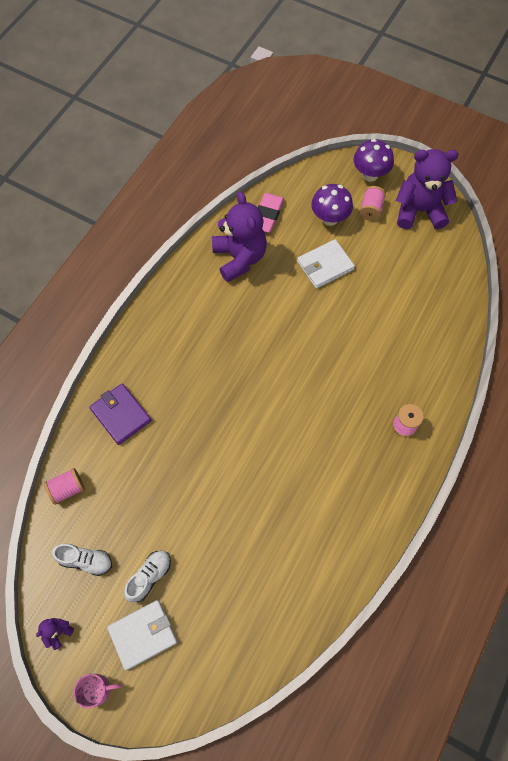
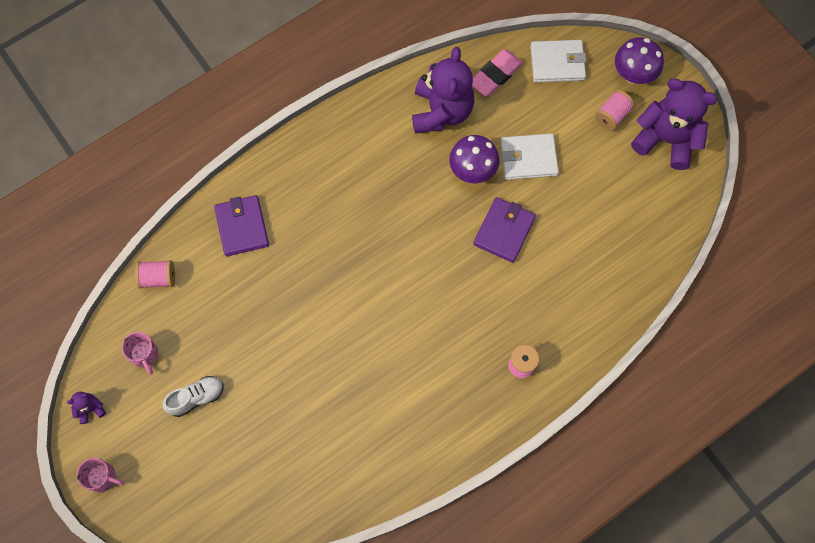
camera: 25 degrees right, 5 degrees up
white shoe [52,544,112,576] -> pink mug [122,332,158,374]
white wallet [107,600,177,670] -> white wallet moved to [530,40,587,82]
purple mushroom [311,184,353,226] -> purple mushroom moved to [449,135,500,183]
none -> purple wallet [473,197,536,263]

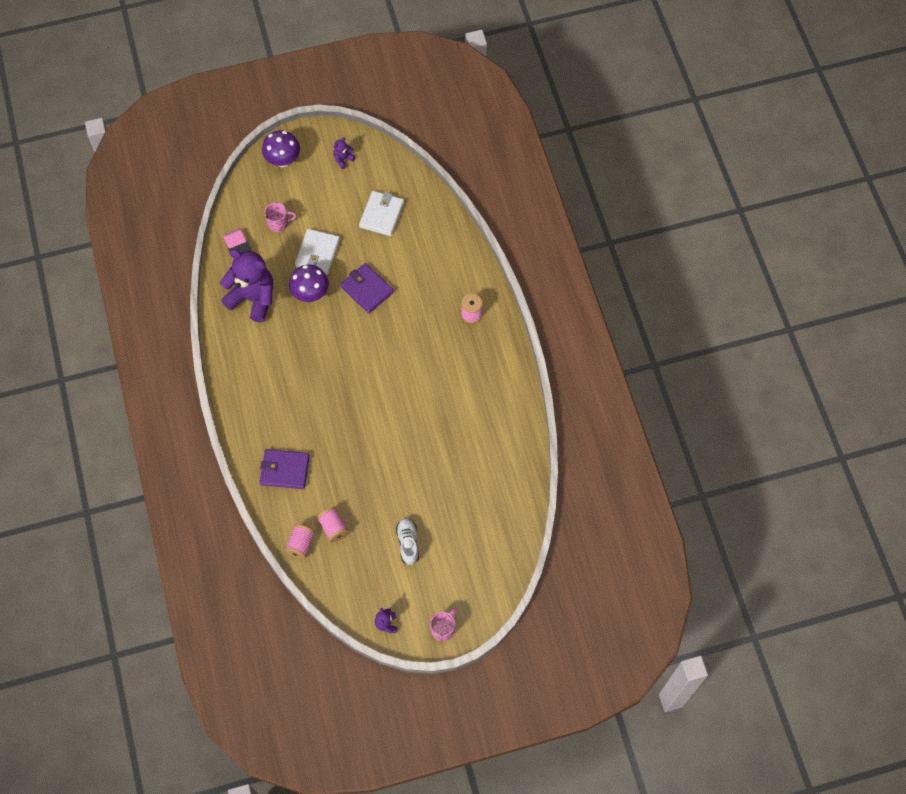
camera: 70 degrees left, 5 degrees down
pink mug [122,332,158,374] -> pink mug moved to [264,202,297,232]
white wallet [530,40,587,82] -> white wallet moved to [359,191,404,236]
pink spool [595,90,635,131] -> pink spool moved to [317,507,349,542]
purple teddy bear [631,79,718,170] -> purple teddy bear [333,137,356,169], size x0.41

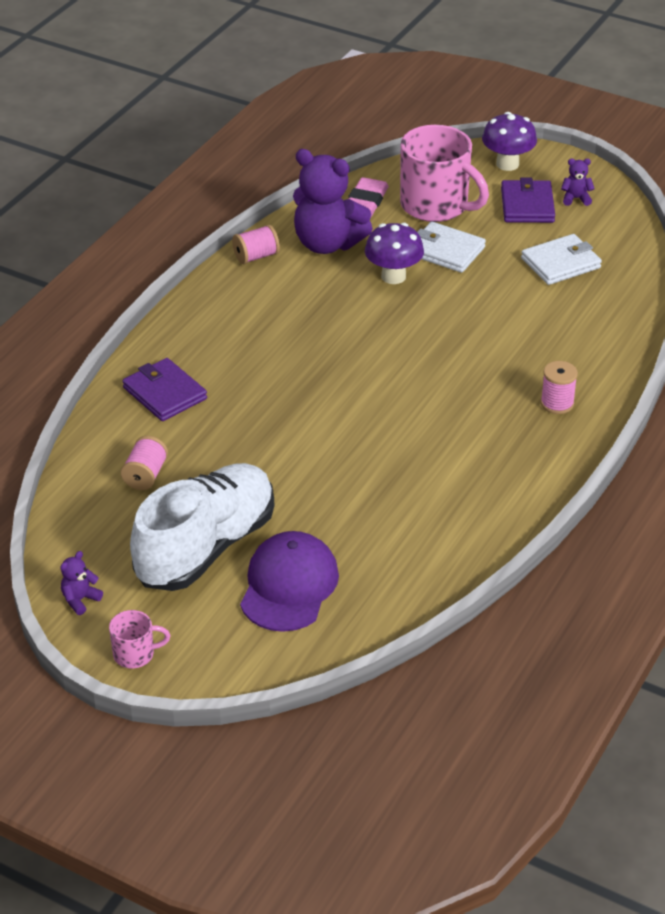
camera: 45 degrees right, 25 degrees down
purple teddy bear [220,249,273,323] -> purple teddy bear turned 135 degrees clockwise [293,149,373,254]
pink mug [264,202,297,232] -> pink mug [400,125,489,222], size x2.18
pink spool [285,524,315,559] -> pink spool moved to [232,225,280,264]
white wallet [295,229,340,274] -> white wallet turned 60 degrees clockwise [417,221,486,273]
purple wallet [340,263,394,313] -> purple wallet moved to [501,178,555,223]
white shoe [396,518,419,565] -> white shoe [130,463,274,591], size x2.30
none -> purple cap [240,531,339,632]

